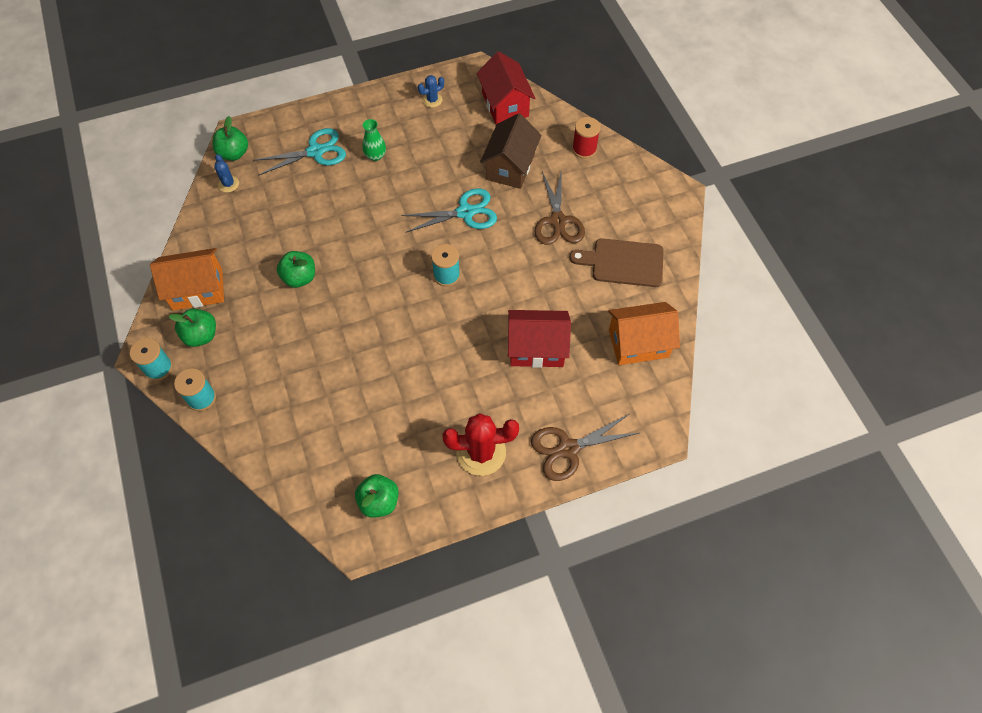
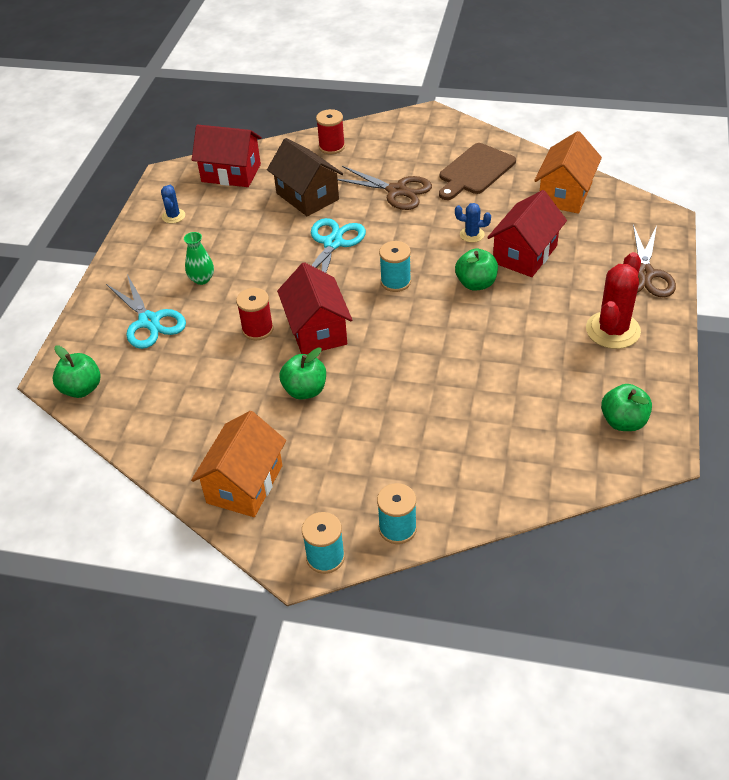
camera: 55 degrees left, 15 degrees down
green apple [168,309,216,347] -> green apple moved to [455,249,498,290]
blue cactus [214,154,239,192] -> blue cactus moved to [455,203,491,242]
turquoise scissors [253,128,346,176] -> turquoise scissors turned 135 degrees clockwise [106,274,186,349]
none -> red spool [236,288,273,340]
none -> red house [277,262,352,355]

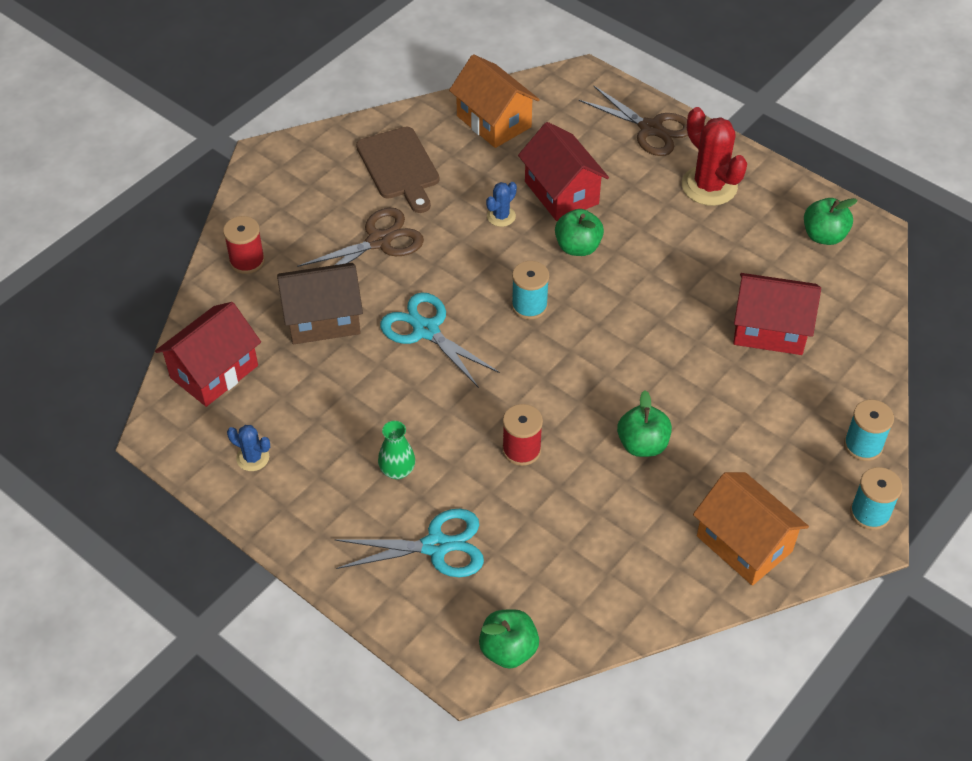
camera: 65 degrees left, 5 degrees up
red house [277,262,352,355] -> red house moved to [733,273,821,355]

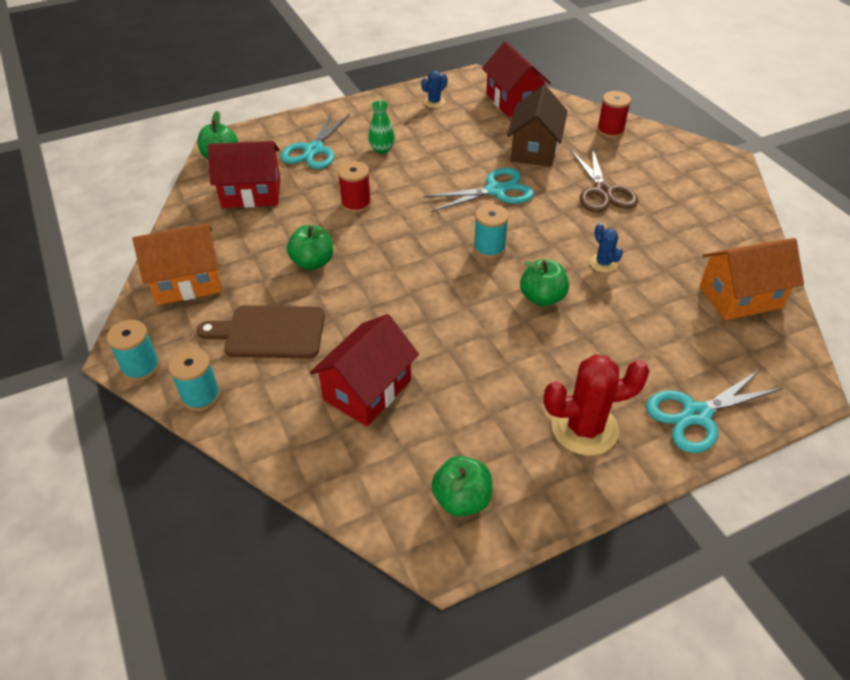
camera: 115 degrees right, 5 degrees down
brown cutting board [356,127,440,213] -> brown cutting board moved to [197,305,325,359]
red house [518,122,609,221] -> red house moved to [208,141,281,208]
brown scissors [579,85,688,156] -> turquoise scissors [646,369,783,453]

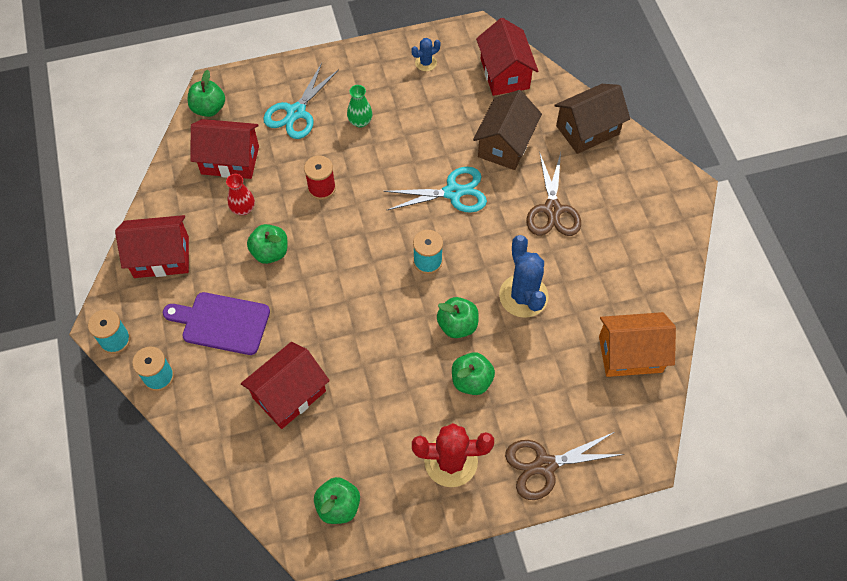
camera: 10 degrees right, 15 degrees up
orange house [132,223,222,305] -> red house [115,215,189,278]
brown cutting board [197,305,325,359] -> purple cutting board [163,292,270,355]
blue cactus [590,223,623,272] -> blue cactus [499,235,548,318], size x1.97
red spool [597,91,631,138] -> brown house [554,84,630,154]
turquoise scissors [646,369,783,453] -> brown scissors [505,432,625,500]
none -> red vase [226,174,255,215]
none -> green apple [452,352,495,395]

